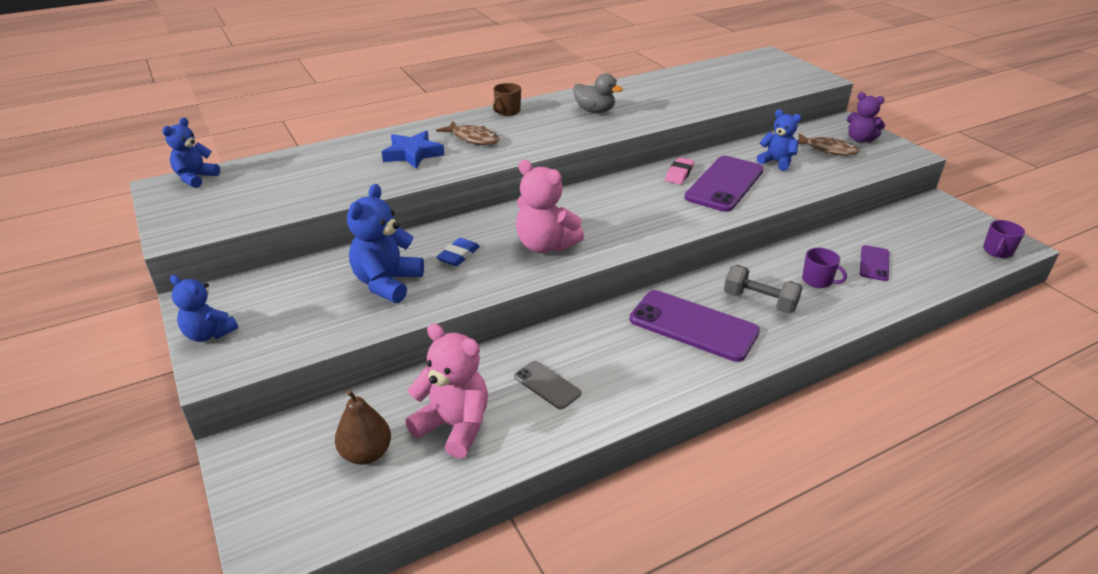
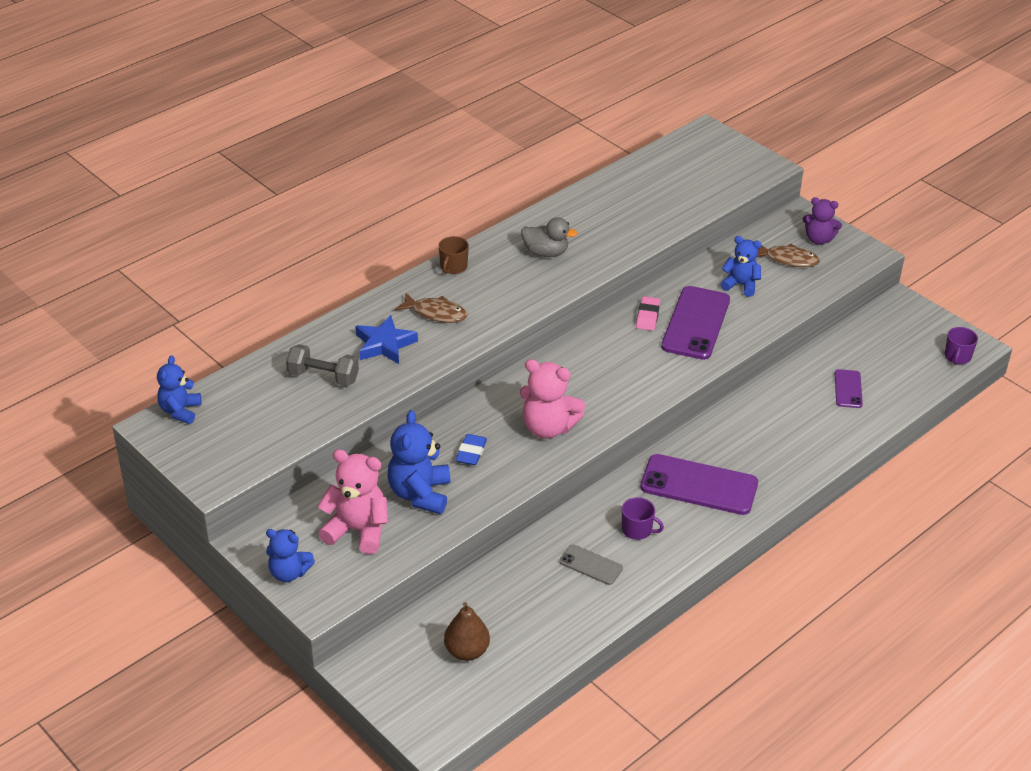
camera: 15 degrees left, 5 degrees up
pink teddy bear [405,324,488,458] -> pink teddy bear moved to [318,449,388,554]
grey dumbbell [724,265,803,314] -> grey dumbbell moved to [286,344,359,386]
purple mug [802,248,847,288] -> purple mug moved to [622,497,664,540]

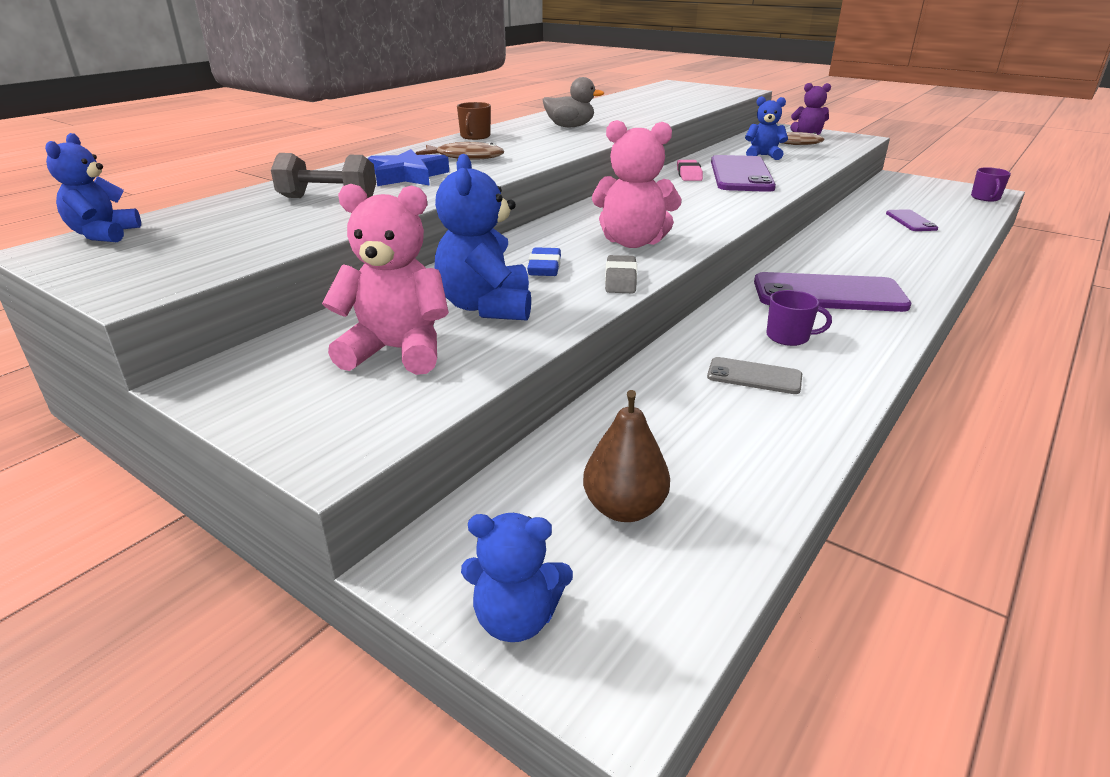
camera: 10 degrees left, 10 degrees down
blue teddy bear [266,529,315,582] -> blue teddy bear moved to [461,513,573,642]
none -> grey eraser [605,255,637,293]

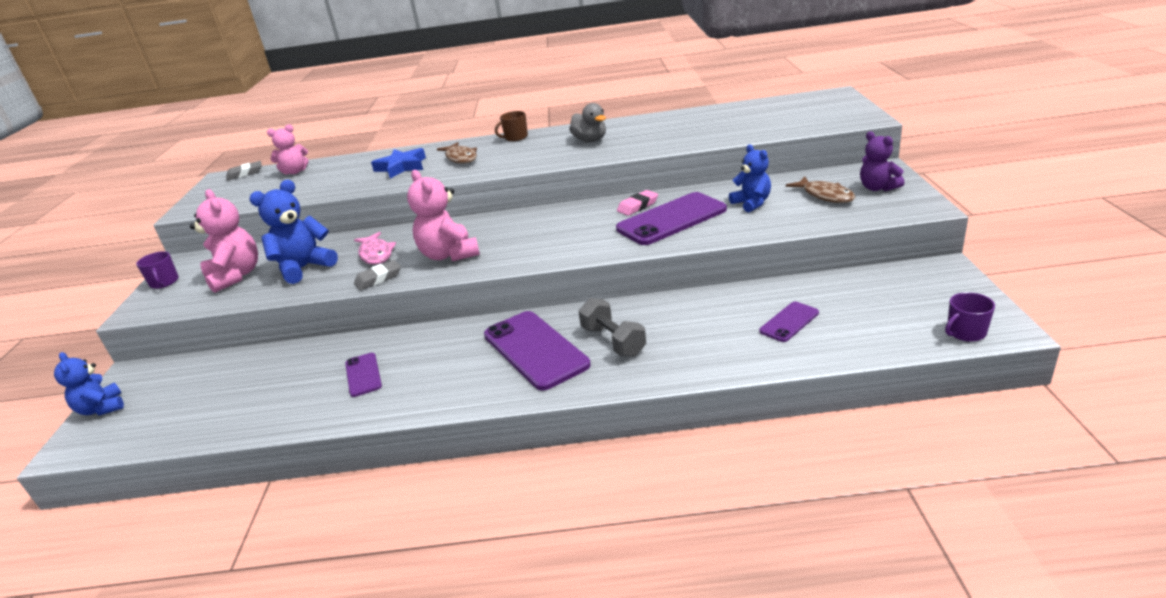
camera: 55 degrees right, 0 degrees up
blue teddy bear [45,133,141,242] -> grey eraser [226,161,262,181]
grey dumbbell [271,153,376,198] -> grey dumbbell moved to [578,298,646,357]
blue eraser [527,247,561,276] -> pink fish [354,232,396,265]
brown pear [583,390,670,522] -> none
grey phone [707,357,802,394] -> purple phone [345,353,382,397]
purple mug [766,290,832,346] -> purple mug moved to [136,251,179,289]
none -> pink teddy bear [267,124,308,175]

